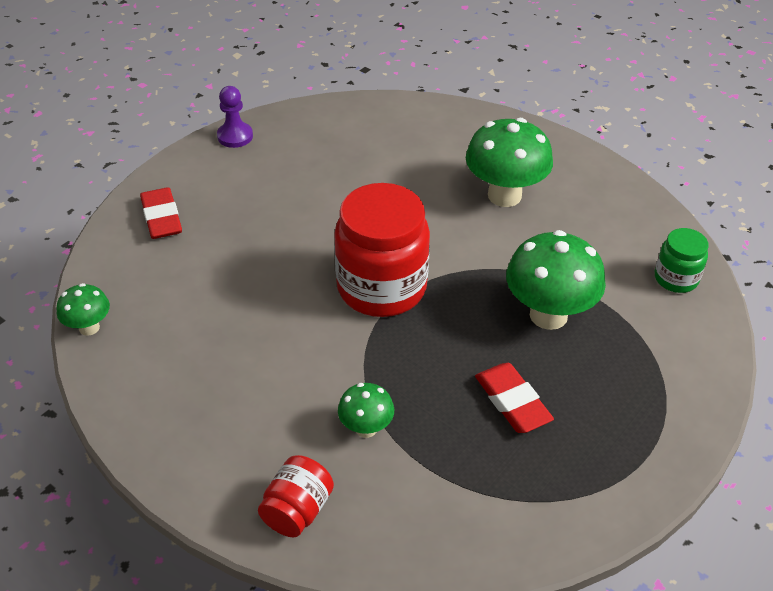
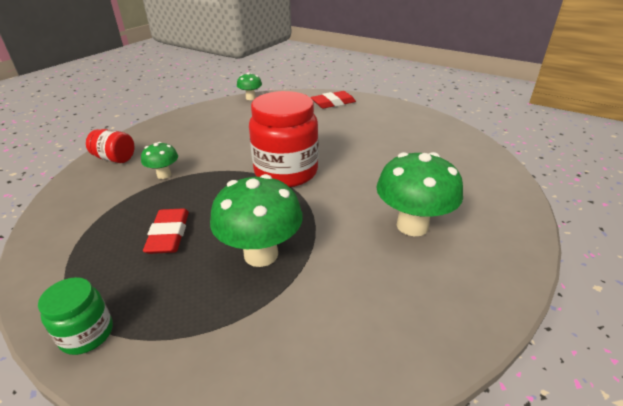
camera: 85 degrees right, 10 degrees down
purple pawn [217,86,253,148] -> none
red eraser [475,363,554,433] -> red eraser turned 60 degrees counterclockwise [143,208,189,254]
green jar [655,228,709,293] -> green jar moved to [38,277,113,355]

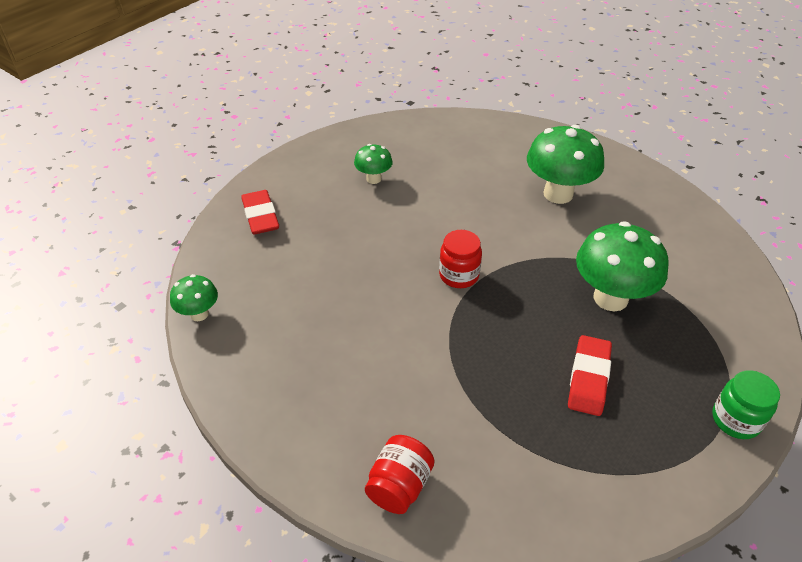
camera: 85 degrees left, 10 degrees up
green mushroom [141,142,178,179] -> green mushroom moved to [354,144,393,184]
red eraser [143,208,189,254] -> red eraser turned 75 degrees counterclockwise [568,335,612,416]
red jar [249,91,318,187] -> red jar [439,230,482,288], size x0.50

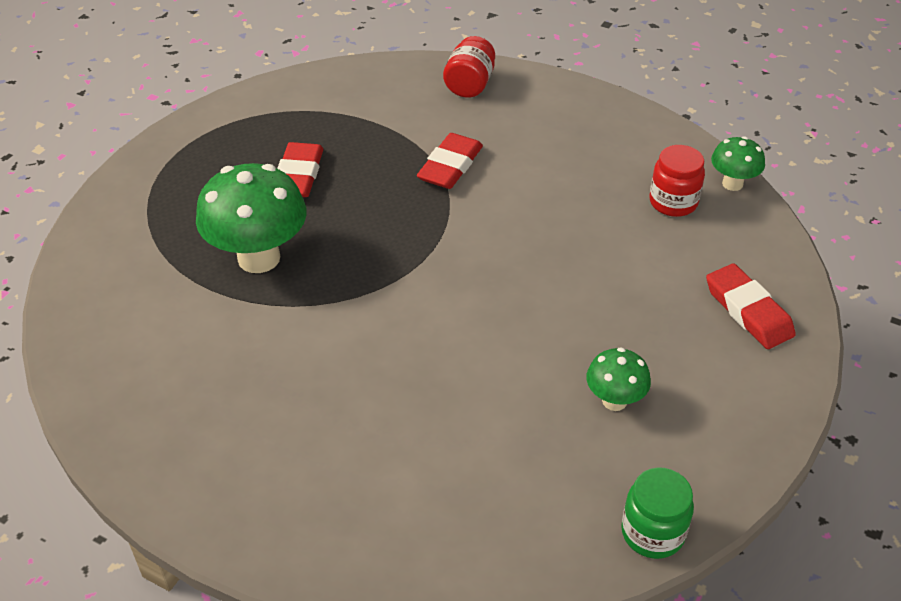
camera: 170 degrees right, 0 degrees up
red jar [439,230,482,288] -> red jar moved to [650,145,705,217]
green mushroom [527,125,604,204] -> none
green jar [712,370,780,439] -> green jar moved to [621,468,694,559]
none -> red eraser [417,133,483,189]

